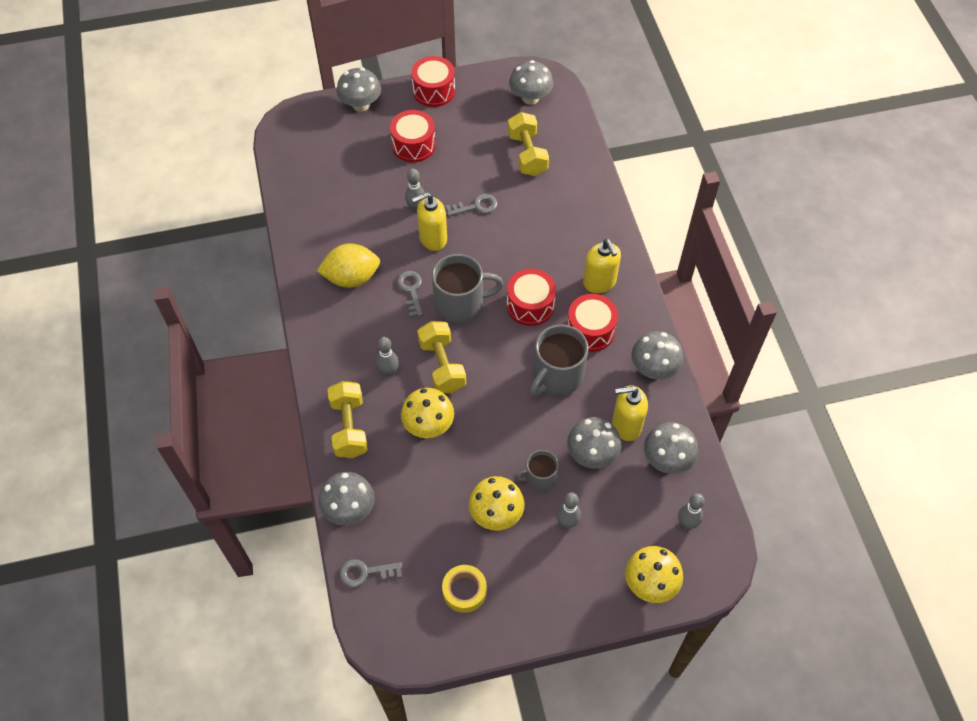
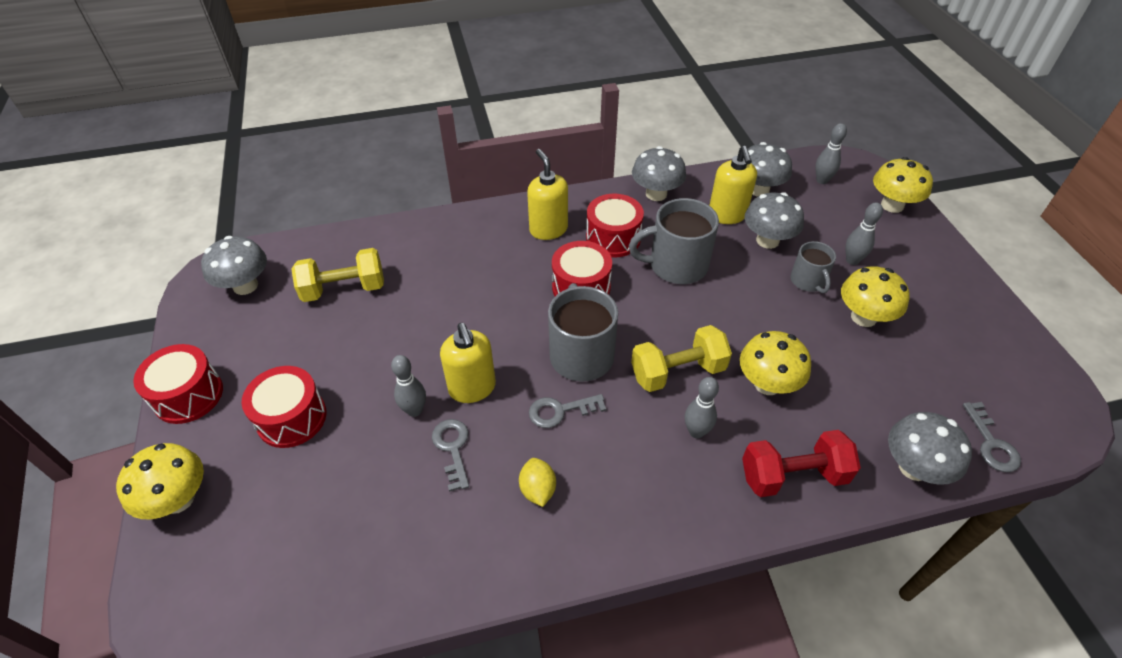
camera: 90 degrees left, 10 degrees down
yellow lemon [317,243,380,288] -> yellow lemon [519,458,556,507], size x0.55
yellow dumbbell [328,381,368,458] -> red dumbbell [742,430,861,497]
grey mushroom [337,68,381,112] -> yellow mushroom [116,443,204,519]
yellow tape [442,565,487,613] -> none
grey key [446,194,498,216] -> grey key moved to [432,419,469,492]
grey mug [530,324,588,397] -> grey mug turned 135 degrees clockwise [629,198,719,284]
yellow soap dispenser [583,239,621,293] -> yellow soap dispenser turned 90 degrees counterclockwise [527,149,568,240]

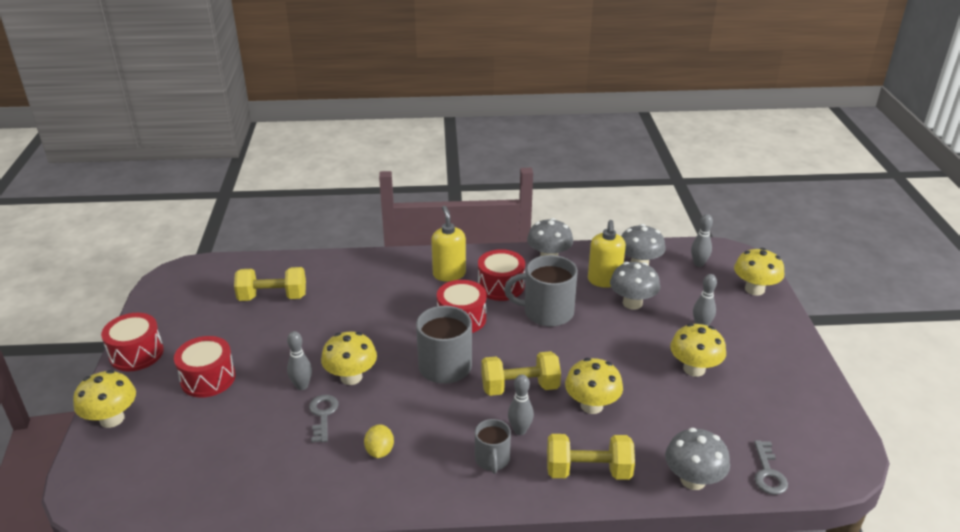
camera: 10 degrees right, 15 degrees down
grey mushroom [201,236,267,295] -> none
yellow soap dispenser [440,323,496,403] -> yellow mushroom [321,332,377,385]
grey key [529,394,606,428] -> none
red dumbbell [742,430,861,497] -> yellow dumbbell [547,434,635,480]
grey mug [790,241,836,294] -> grey mug moved to [475,419,511,474]

